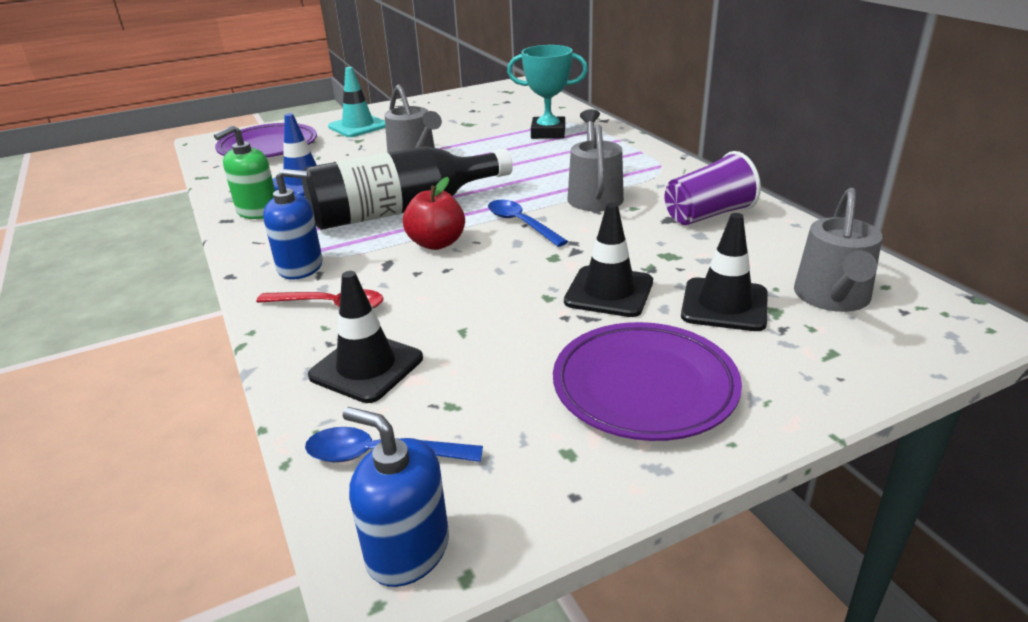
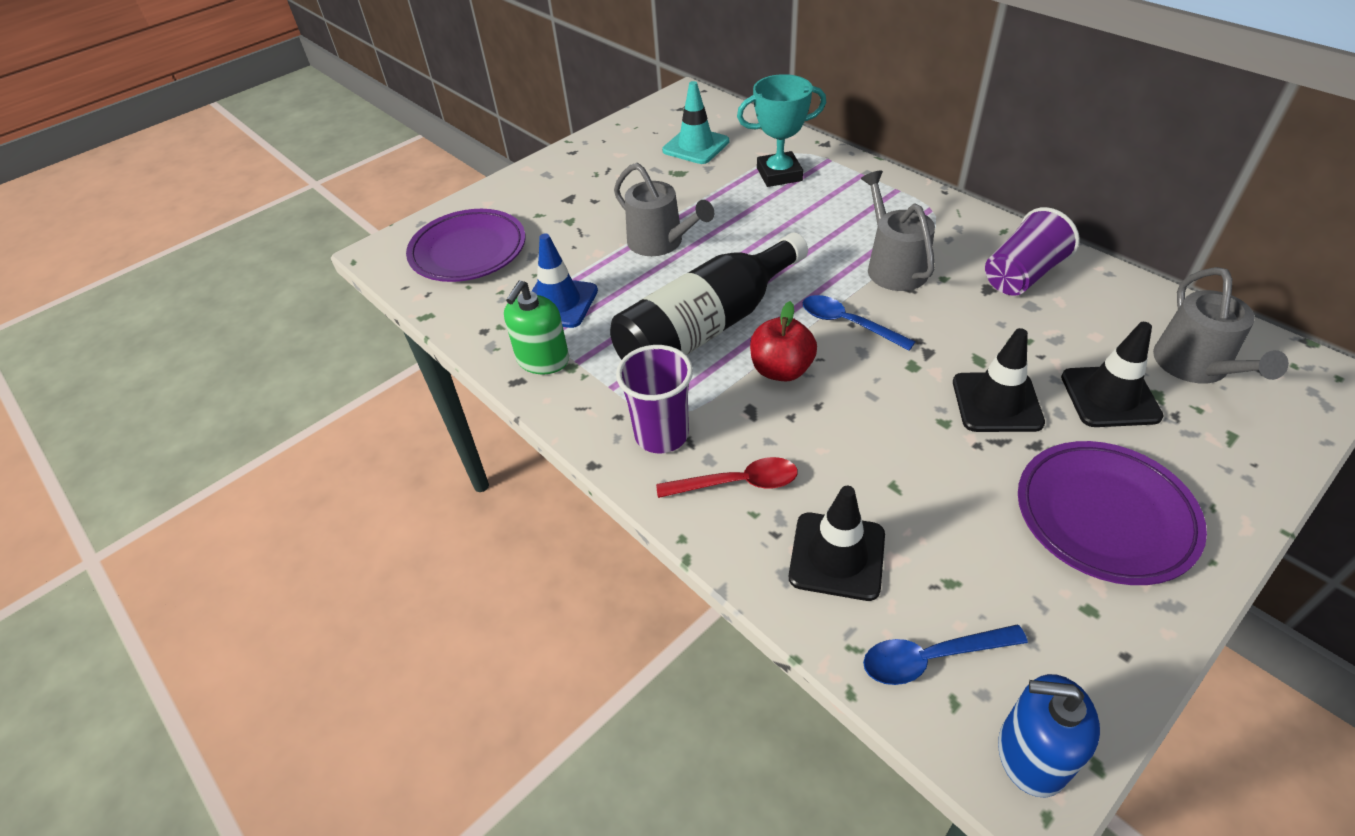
camera: 15 degrees left, 15 degrees up
blue soap dispenser [263,169,323,279] -> purple cup [616,345,693,454]
turquoise traffic cone [328,67,385,137] -> turquoise traffic cone moved to [662,81,729,164]

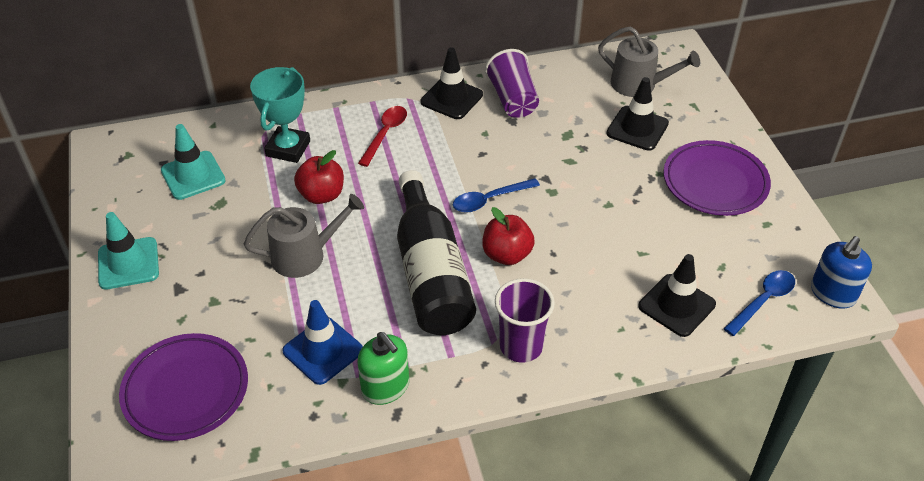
camera: 65 degrees left, 0 degrees up
red spoon [656,457,798,498] -> red spoon moved to [358,106,407,167]
grey watering can [861,170,935,291] -> none
blue spoon [863,624,1028,685] -> blue spoon turned 150 degrees counterclockwise [724,270,795,336]
black traffic cone [953,328,1045,432] -> black traffic cone moved to [421,47,483,119]
none -> turquoise traffic cone [98,212,159,289]
none -> red apple [294,150,344,204]

